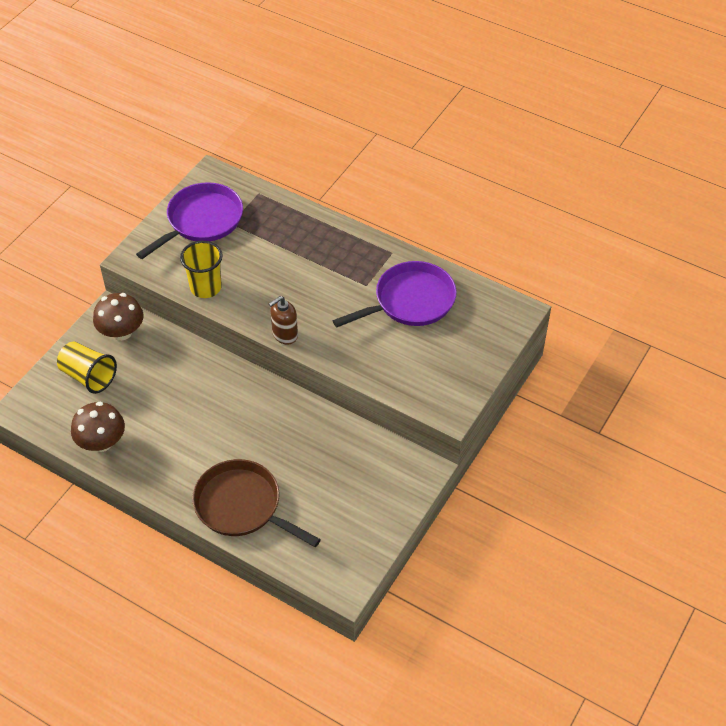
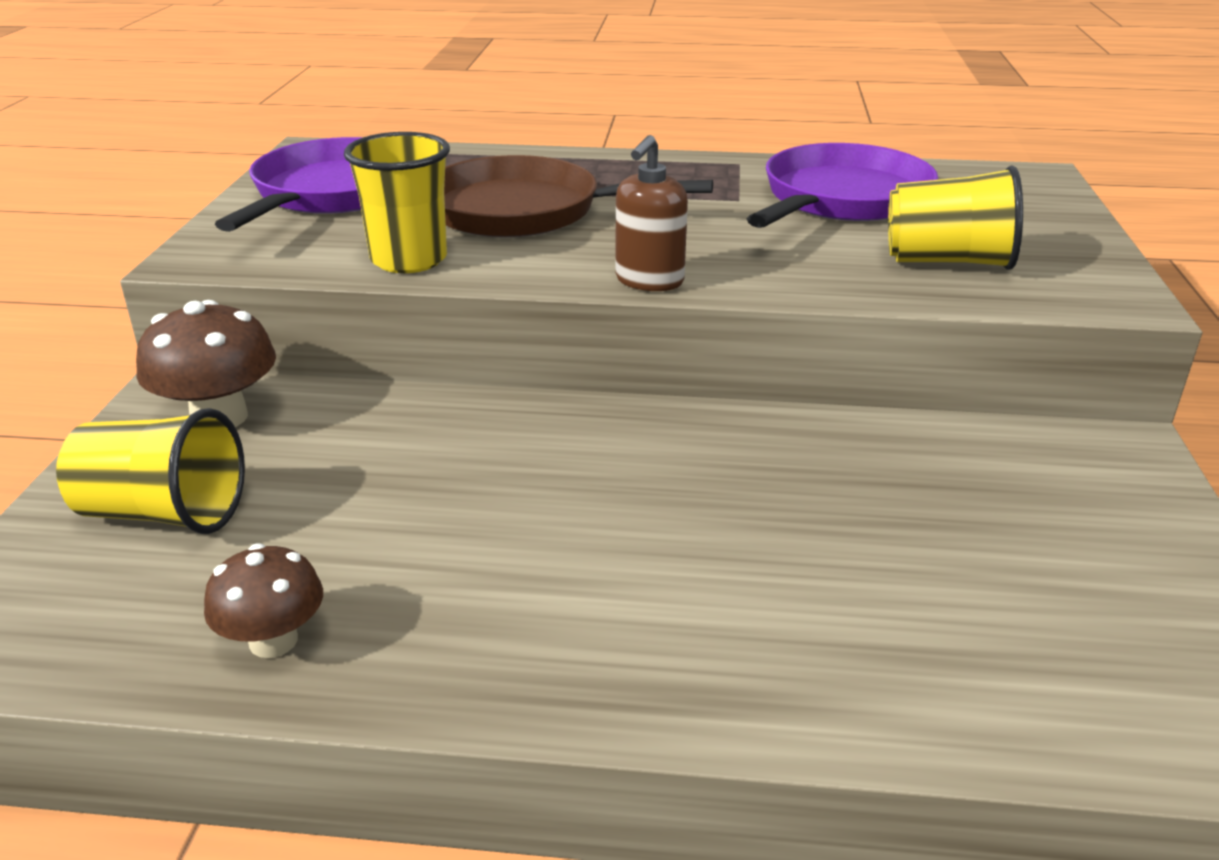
camera: 25 degrees left, 20 degrees down
brown mushroom [71,402,125,452] -> brown mushroom [204,543,323,658], size x0.65
brown pan [192,459,321,547] -> brown pan moved to [444,155,713,238]
none -> yellow cup [888,165,1023,270]

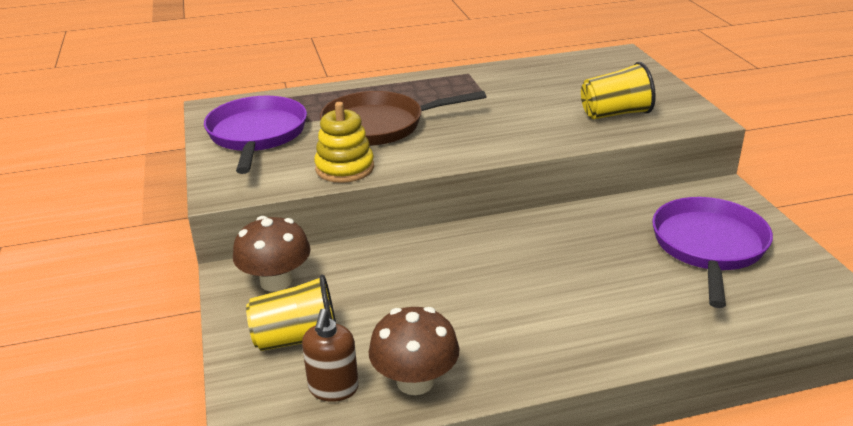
camera: 20 degrees left, 0 degrees up
brown mushroom [204,543,323,658] -> brown mushroom [369,307,460,395], size x1.53
yellow cup [344,132,450,273] -> yellow stacking toy [314,102,374,183]
brown soap dispenser [615,135,688,291] -> brown soap dispenser moved to [302,309,359,402]
purple pan [747,143,938,228] -> purple pan moved to [652,197,773,308]

